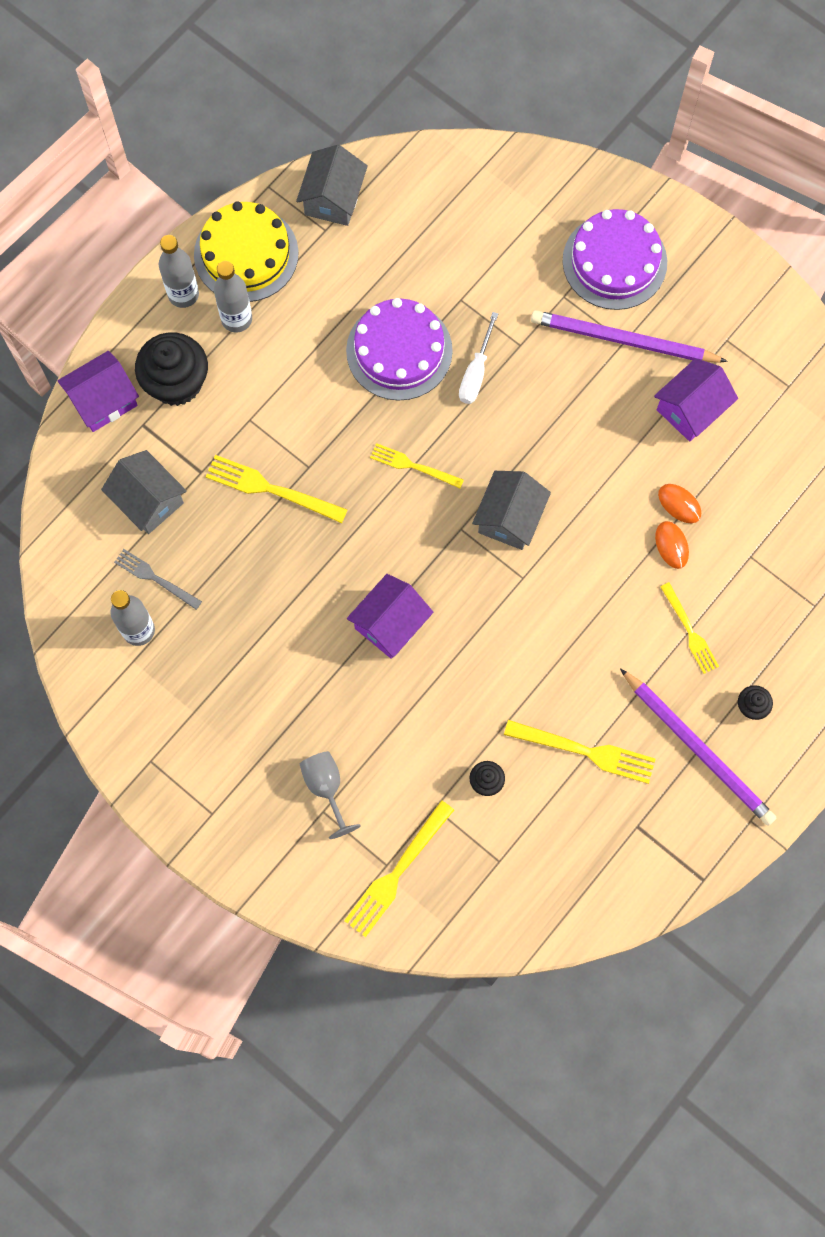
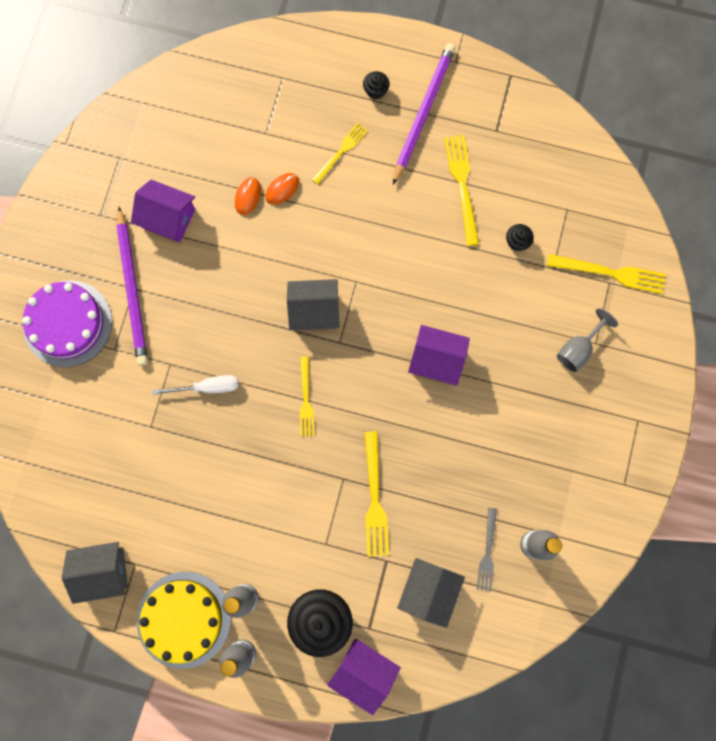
camera: 115 degrees left, 5 degrees up
purple cake [346,298,453,401] -> none

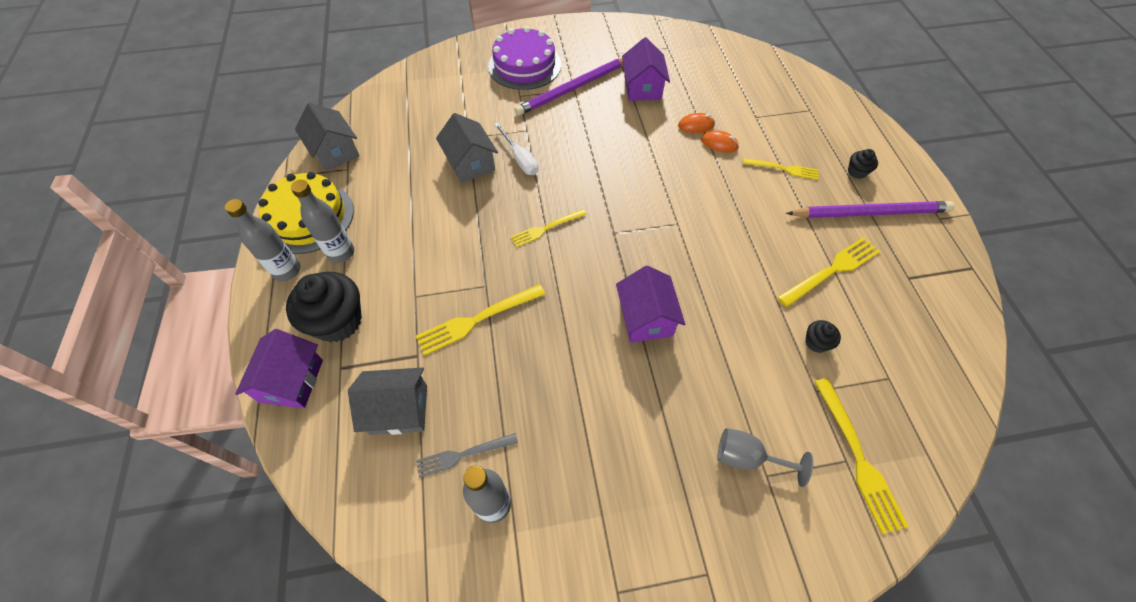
camera: 65 degrees right, 20 degrees down
grey house [287,279,340,331] -> grey house moved to [436,113,498,183]

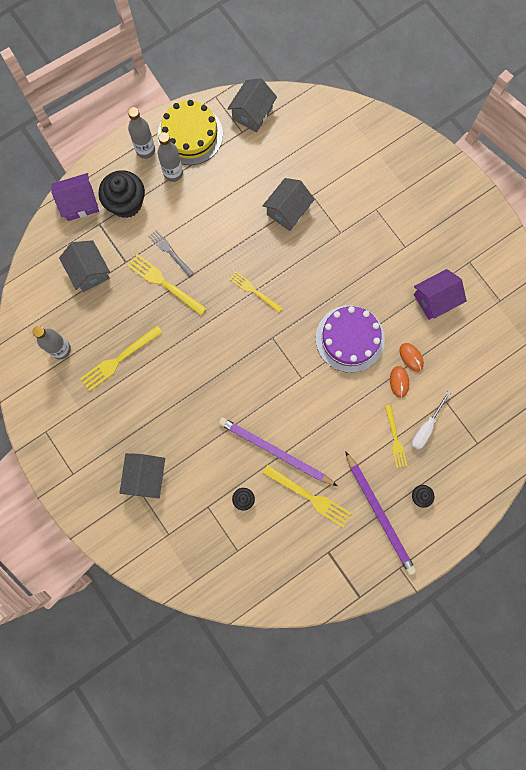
camera: 65 degrees right, 20 degrees up
grey fork [416,433,518,478] -> grey fork moved to [148,230,194,277]
purple cake [488,26,561,90] -> purple cake moved to [316,305,385,373]
white screwdriver [494,123,538,175] -> white screwdriver moved to [412,391,451,450]
purple pencil [514,58,623,116] -> purple pencil moved to [219,417,337,486]
purple house [616,266,685,343] -> none
grey goblet [718,428,813,487] -> grey house [120,453,165,498]
yellow fork [814,378,909,534] -> yellow fork moved to [80,325,163,391]

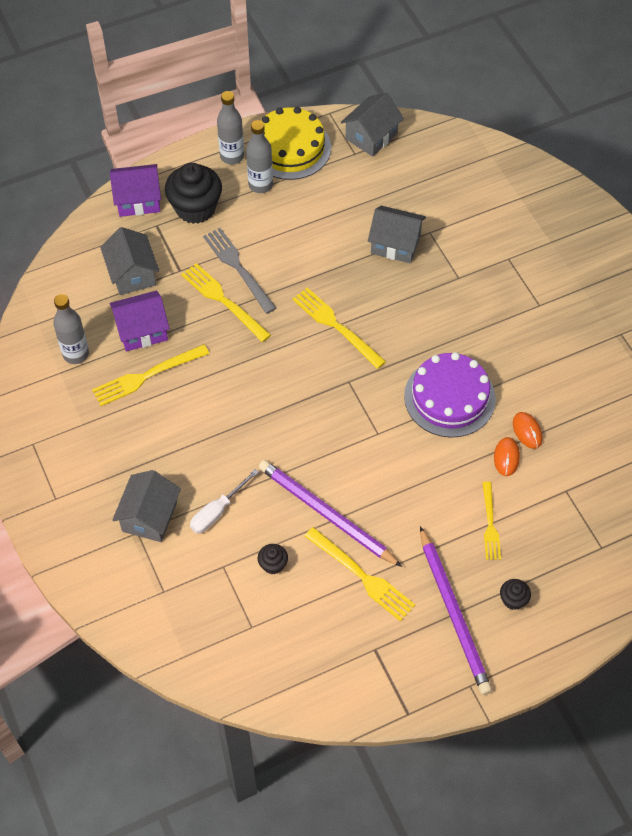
camera: 10 degrees right, 20 degrees down
grey fork [148,230,194,277] -> grey fork [203,228,276,314], size x1.51
yellow fork [230,272,282,312] -> yellow fork [292,288,386,369], size x1.51
grey house [262,178,315,231] -> grey house turned 60 degrees clockwise [368,206,426,263]
white screwdriver [412,391,451,450] -> white screwdriver moved to [190,469,259,533]
purple house [414,269,467,320] -> purple house moved to [109,291,170,351]

